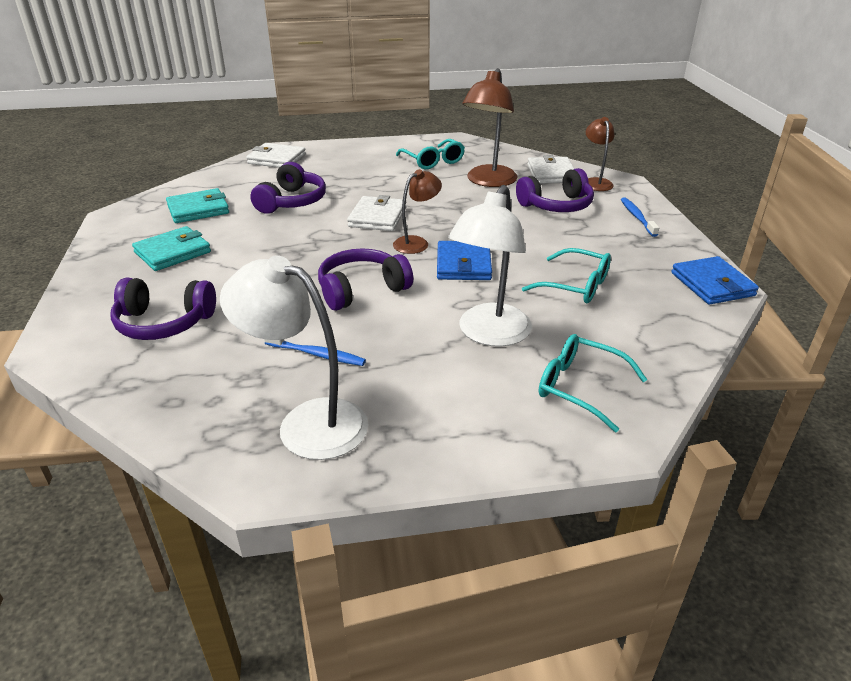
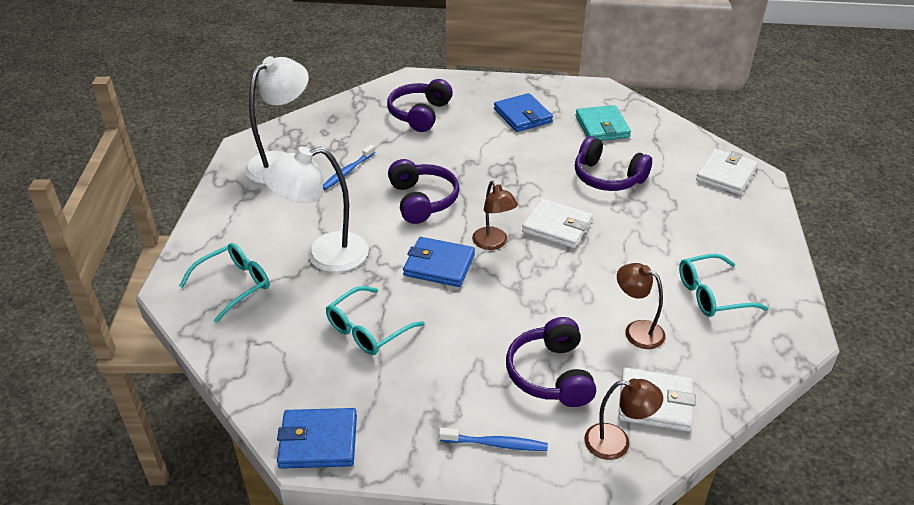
camera: 105 degrees right, 5 degrees up
turquoise wallet [132,226,211,271] -> blue wallet [494,93,553,132]
white lamp [448,185,532,347] -> white lamp turned 60 degrees counterclockwise [263,147,369,272]
brown lamp [462,68,518,187] -> brown lamp [617,263,666,349], size x0.59

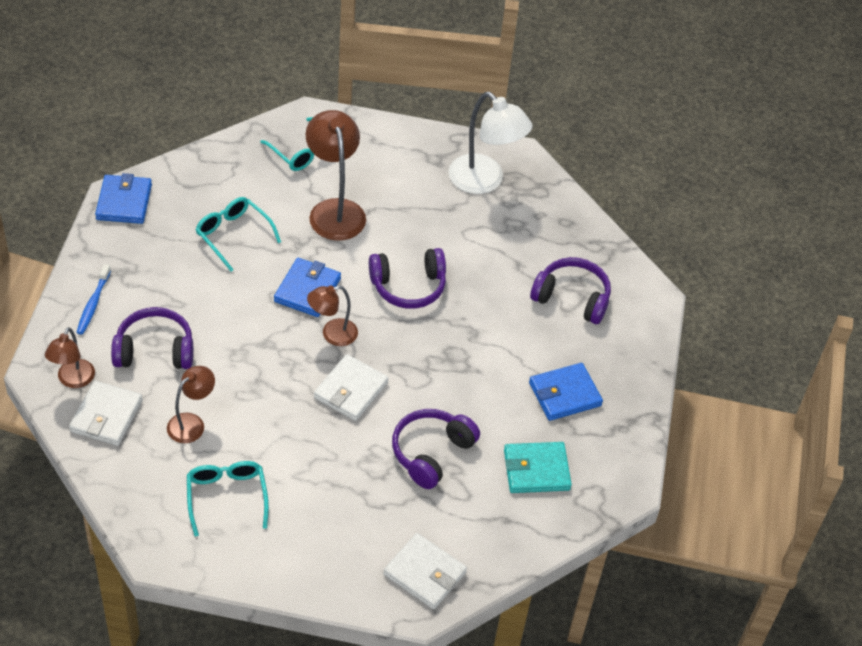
camera: 90 degrees right, 10 degrees up
white lamp [263,147,369,272] -> brown lamp [306,110,366,241]
blue toothbrush [323,144,375,190] -> none

